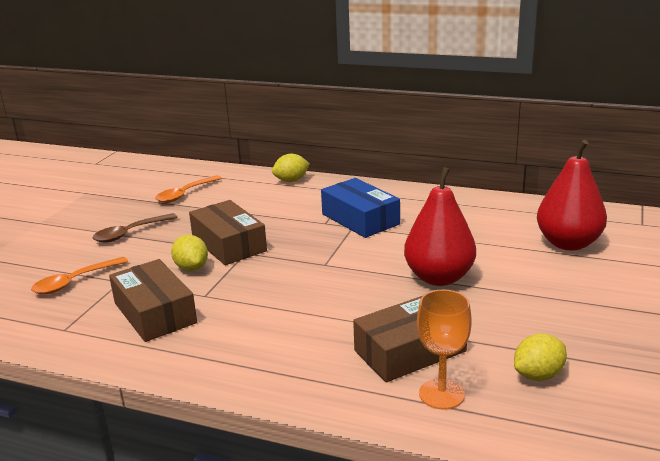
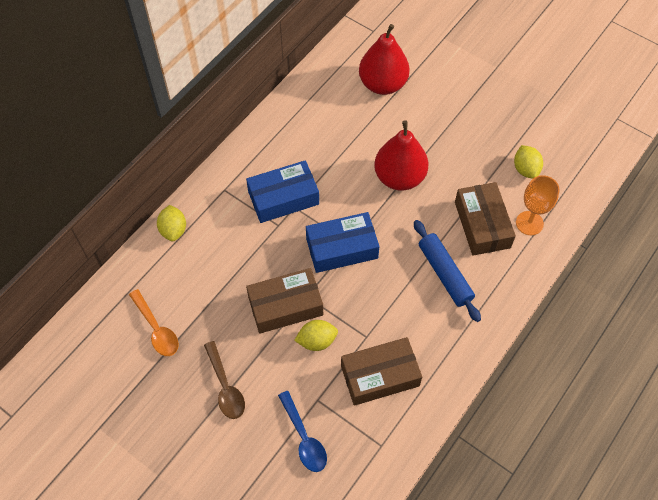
camera: 75 degrees left, 35 degrees up
orange spoon [31,257,128,294] -> blue spoon [278,391,327,472]
none -> blue box [306,212,380,273]
none -> blue rolling pin [414,220,481,322]

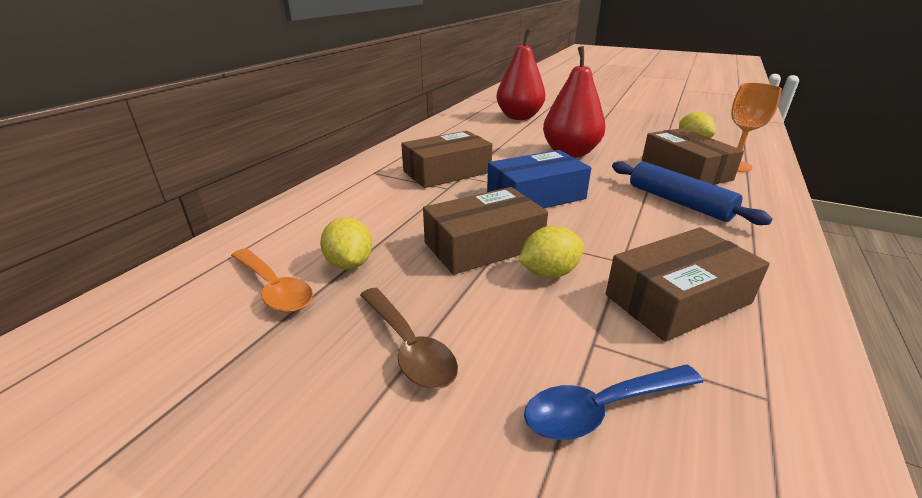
camera: 10 degrees left, 30 degrees down
yellow lemon [157,205,186,241] -> yellow lemon moved to [320,217,372,270]
blue box [246,160,319,223] -> brown box [401,131,492,188]
blue spoon [278,391,327,472] -> blue spoon turned 105 degrees clockwise [524,365,703,440]

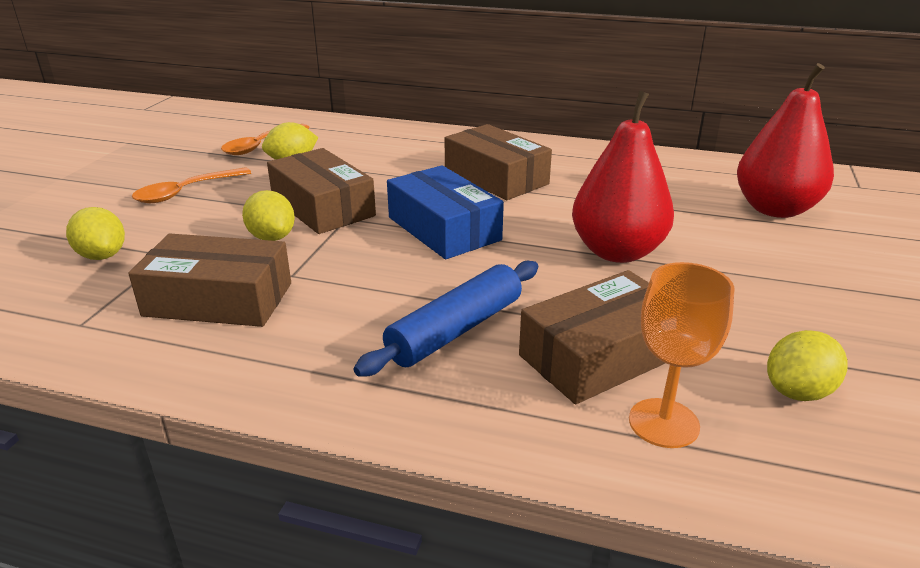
camera: 80 degrees right, 0 degrees up
brown spoon [360,288,458,389] -> orange spoon [132,167,251,203]
blue spoon [524,365,703,440] -> yellow lemon [66,207,125,260]
brown box [606,227,770,342] -> brown box turned 45 degrees counterclockwise [128,234,291,327]

